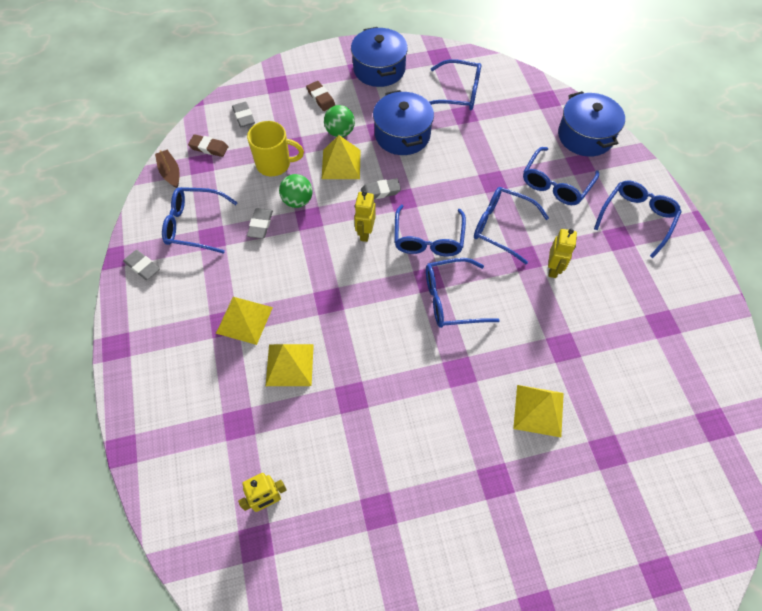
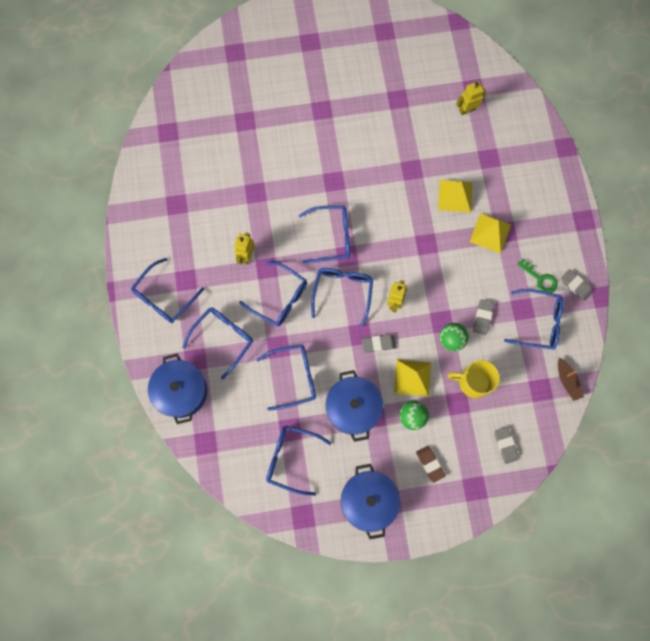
camera: 175 degrees left, 15 degrees up
brown eraser [188,134,228,157] -> none
yellow pyramid [513,385,564,437] -> none
none -> blue glasses [256,344,316,411]
none -> green key [517,258,558,293]

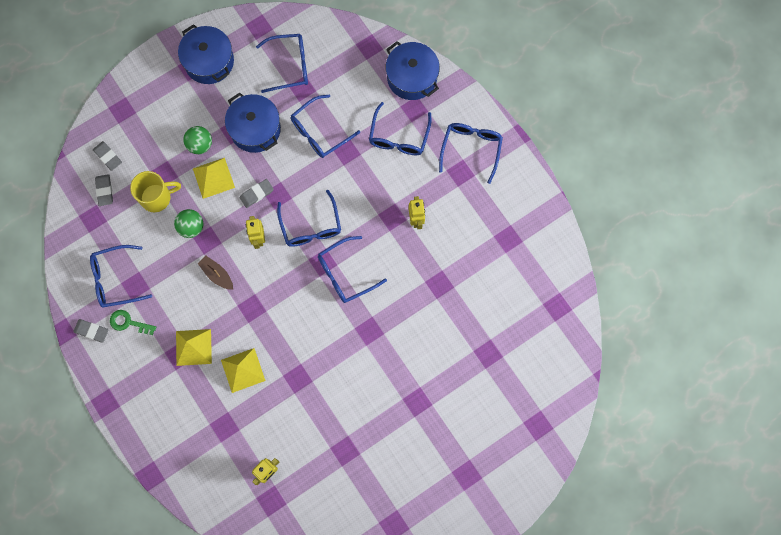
camera: 155 degrees right, 0 degrees up
blue glasses [239,261,307,326] -> none
brown eraser [416,446,445,483] -> none
grey eraser [473,300,494,335] -> grey eraser moved to [95,174,113,206]
brown boat [558,358,584,401] -> brown boat moved to [198,256,233,290]

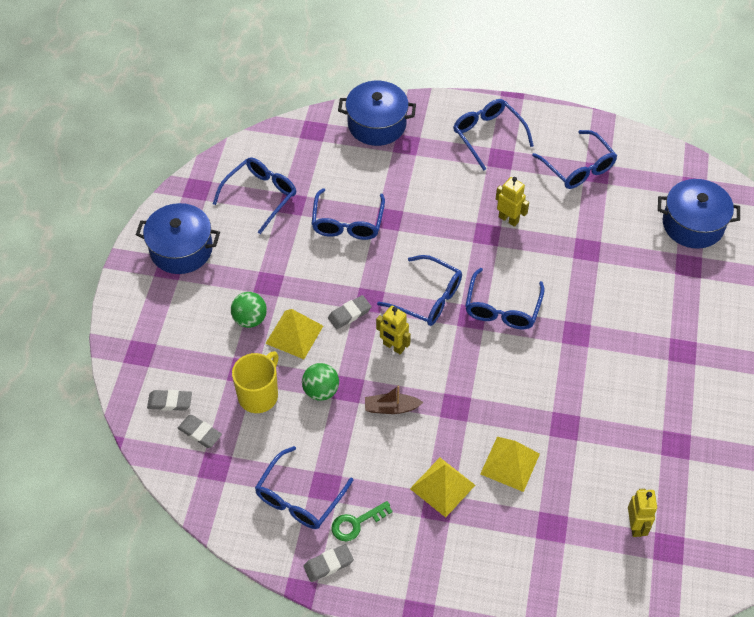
camera: 45 degrees left, 20 degrees down
blue pot [225,93,281,153] -> blue pot moved to [658,179,740,248]
grey eraser [240,179,274,208] -> grey eraser turned 45 degrees clockwise [328,295,371,329]
blue glasses [369,102,431,155] -> blue glasses moved to [532,130,617,189]

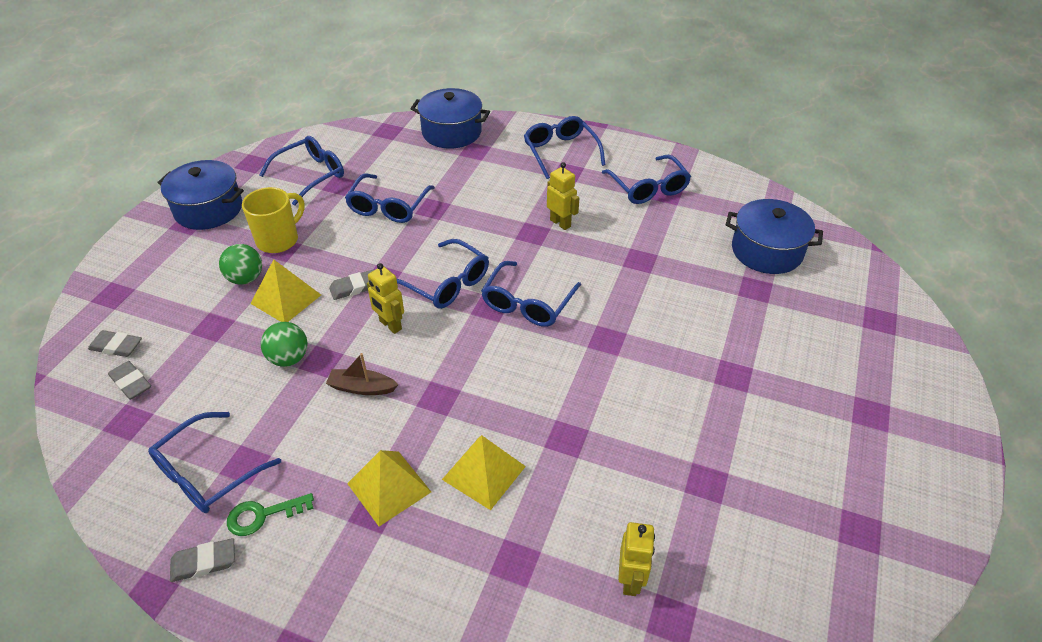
camera: 10 degrees right, 10 degrees down
yellow mug [232,351,279,413] -> yellow mug moved to [242,187,305,253]

